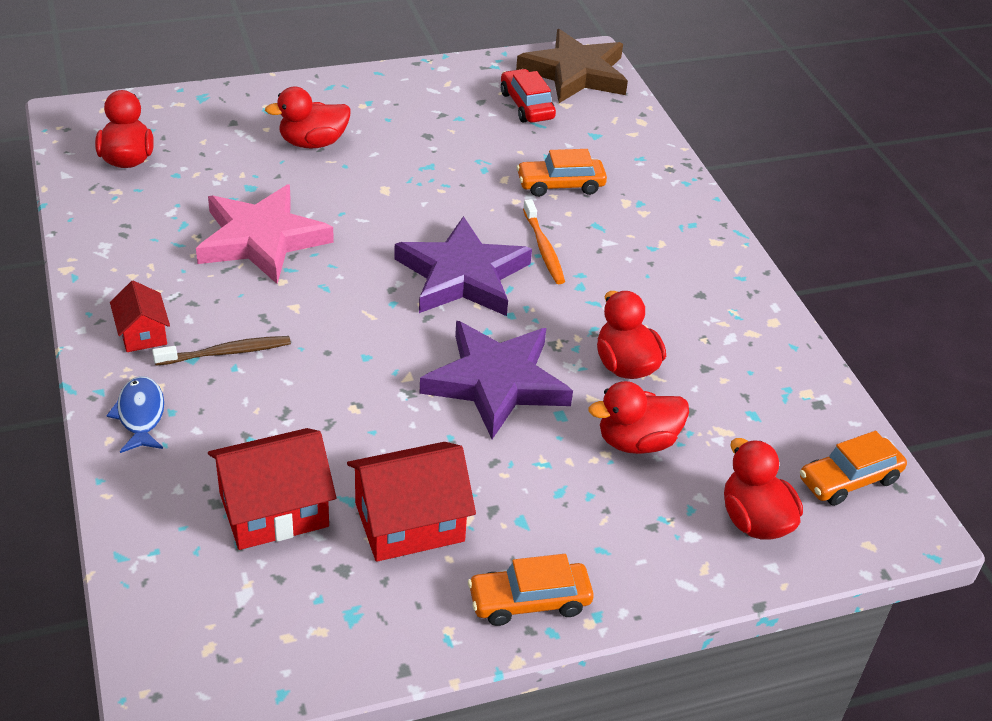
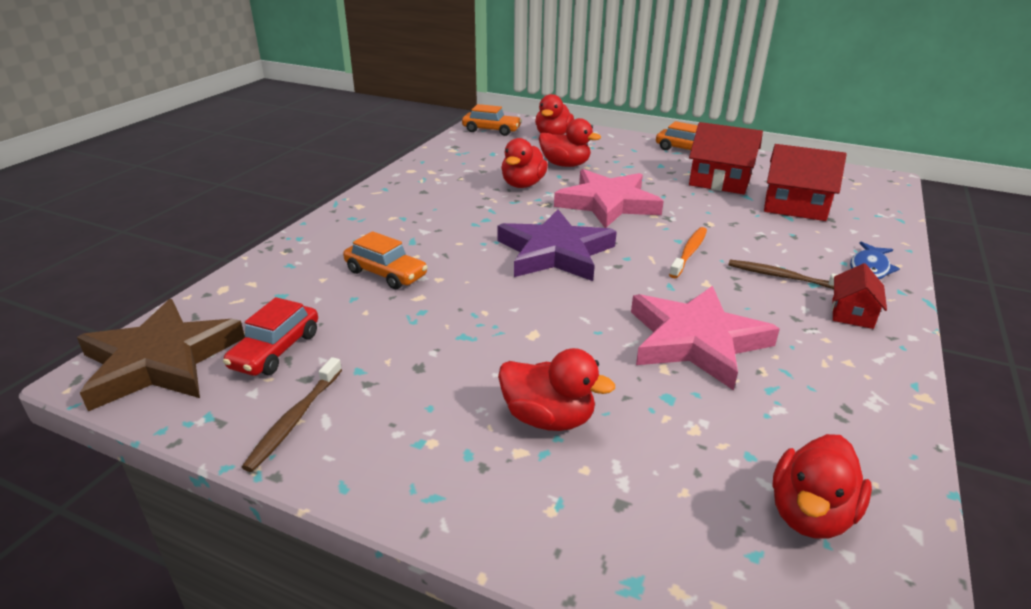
camera: 135 degrees left, 10 degrees down
purple star [420,321,573,439] -> pink star [554,169,664,228]
orange toothbrush [523,199,565,284] -> orange toothbrush moved to [669,227,707,278]
none -> brown toothbrush [242,357,342,472]

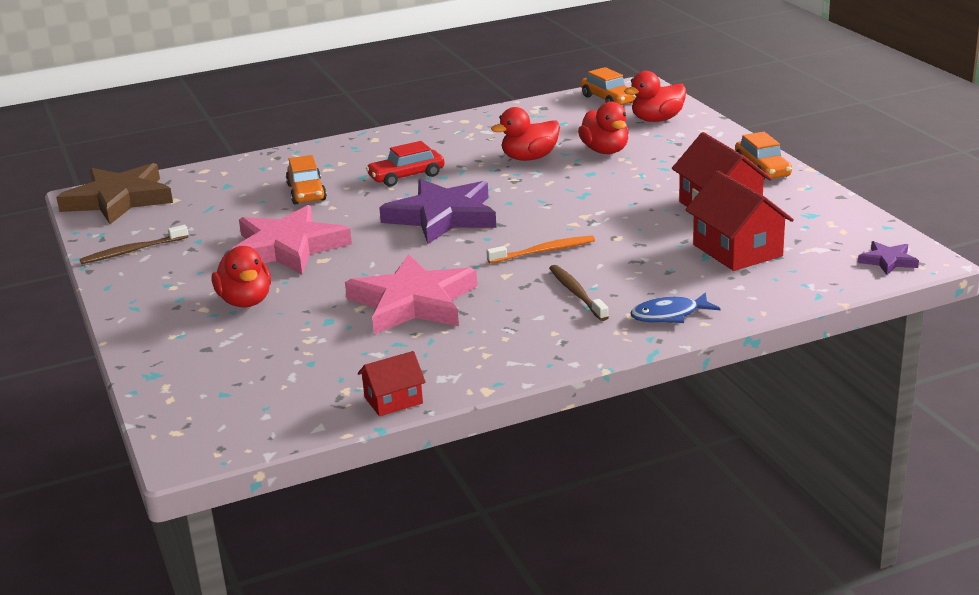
camera: 45 degrees right, 5 degrees down
red car [223,297,318,376] -> red car moved to [366,141,445,187]
pink star [554,169,664,228] -> pink star moved to [232,205,352,274]
red duck [772,434,872,538] -> none
red house [832,263,887,329] -> red house moved to [358,351,426,416]
none -> purple star [858,241,919,275]

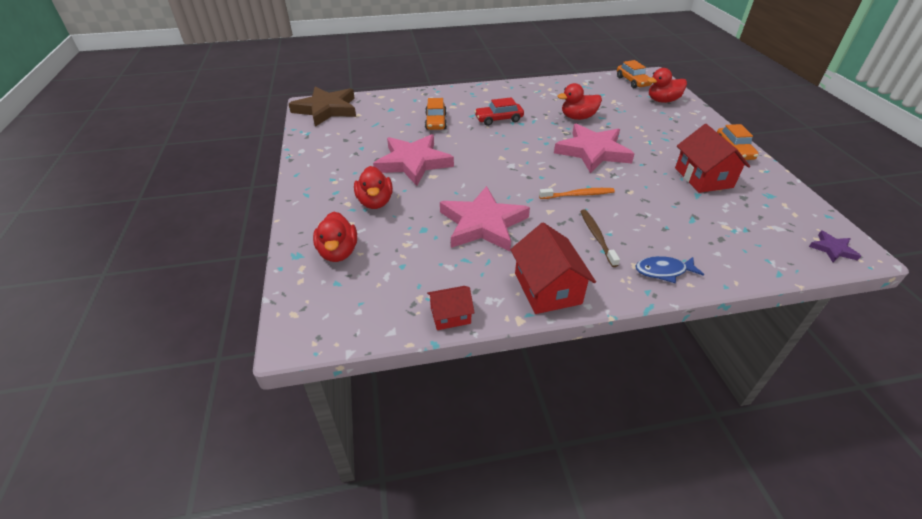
camera: 10 degrees right, 15 degrees up
brown toothbrush [80,225,189,264] -> none
purple star [379,179,496,244] -> none
red duck [578,102,629,154] -> red duck moved to [313,212,357,262]
red house [685,171,794,271] -> red house moved to [510,223,596,314]
none -> pink star [554,124,634,173]

